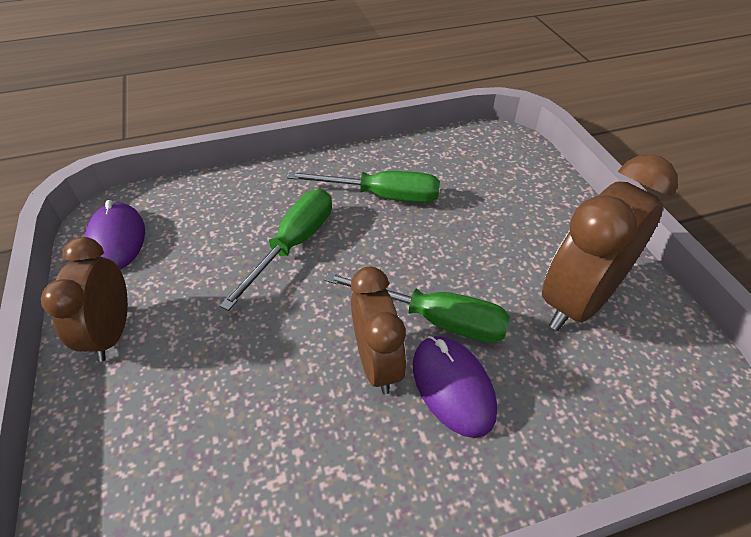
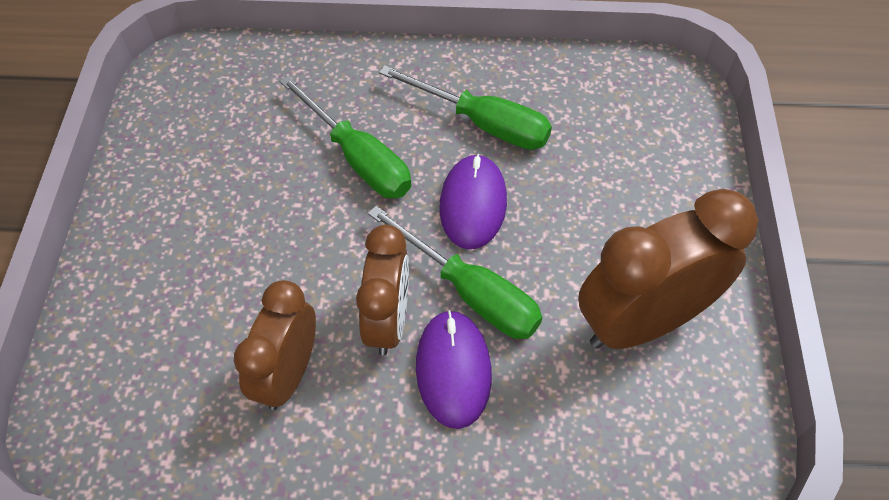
camera: 20 degrees right, 10 degrees up
brown clock [41,237,128,362] -> brown clock moved to [234,280,316,410]
purple mouse [85,200,145,270] -> purple mouse moved to [439,154,507,249]
green screwdriver [219,189,332,311] -> green screwdriver turned 90 degrees clockwise [279,76,411,198]

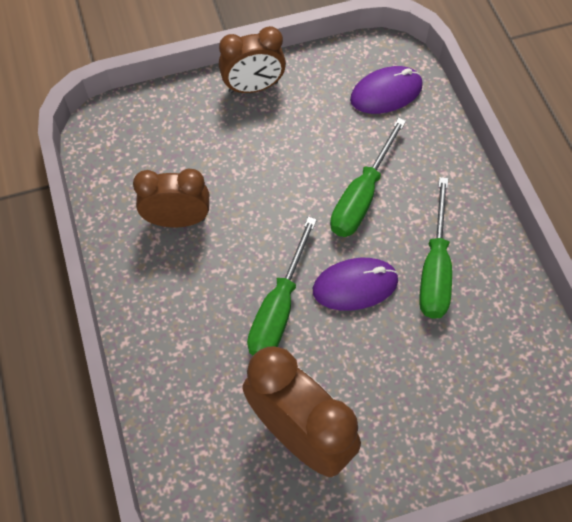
camera: 70 degrees right, 5 degrees up
brown clock [356,225,409,356] -> brown clock moved to [219,26,286,93]
purple mouse [416,310,492,429] -> purple mouse moved to [350,66,423,114]

